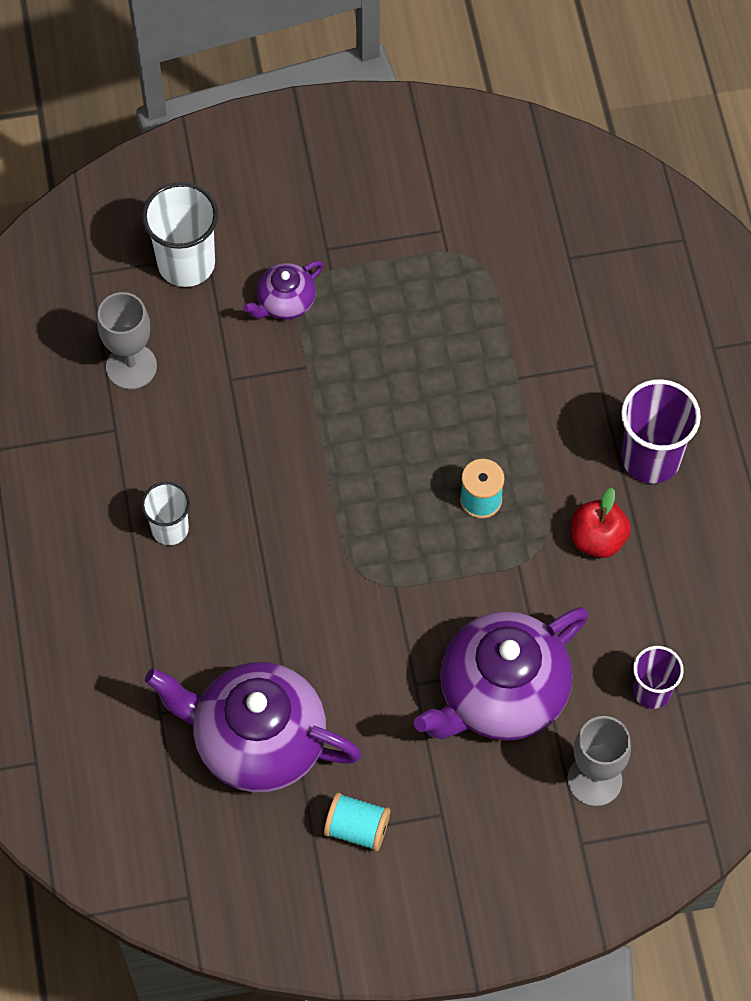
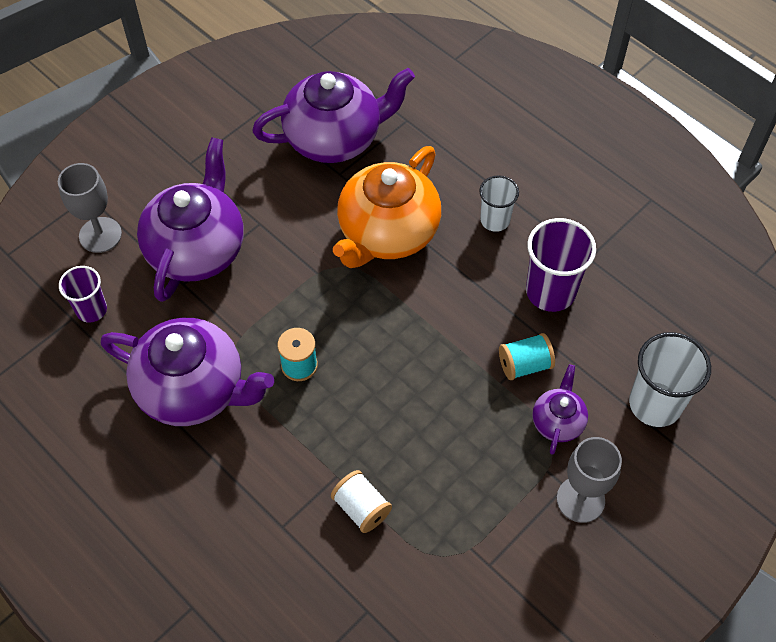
camera: 145 degrees right, 5 degrees down
grey goblet [97,292,157,390] -> grey goblet moved to [557,437,622,523]
turquoise spool [324,793,390,851] -> turquoise spool moved to [499,333,555,380]
red apple [571,488,631,558] -> purple teapot [101,318,274,426]
purple cup [621,379,701,484] -> purple cup moved to [526,218,596,312]
none -> white spool [331,470,392,533]
none -> orange teapot [333,146,441,268]

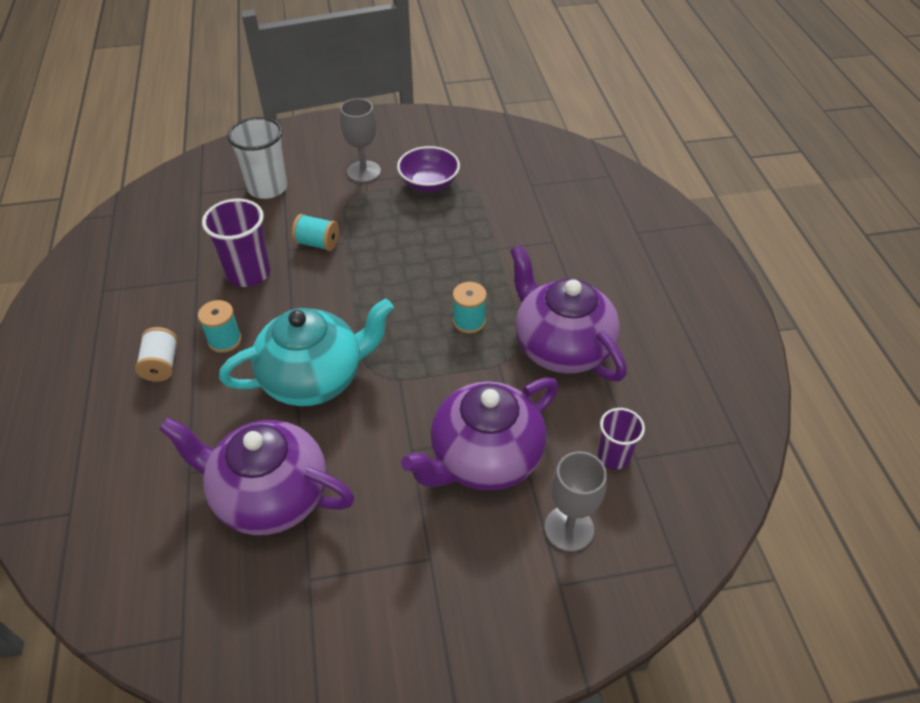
camera: 145 degrees left, 10 degrees down
white spool [331,470,392,533] -> white spool moved to [135,327,178,382]
orange teapot [333,146,441,268] -> turquoise teapot [219,298,394,406]
white cup [479,175,519,232] -> turquoise spool [198,300,242,353]
purple teapot [532,364,588,455] -> none
none -> purple bowl [397,146,460,192]

